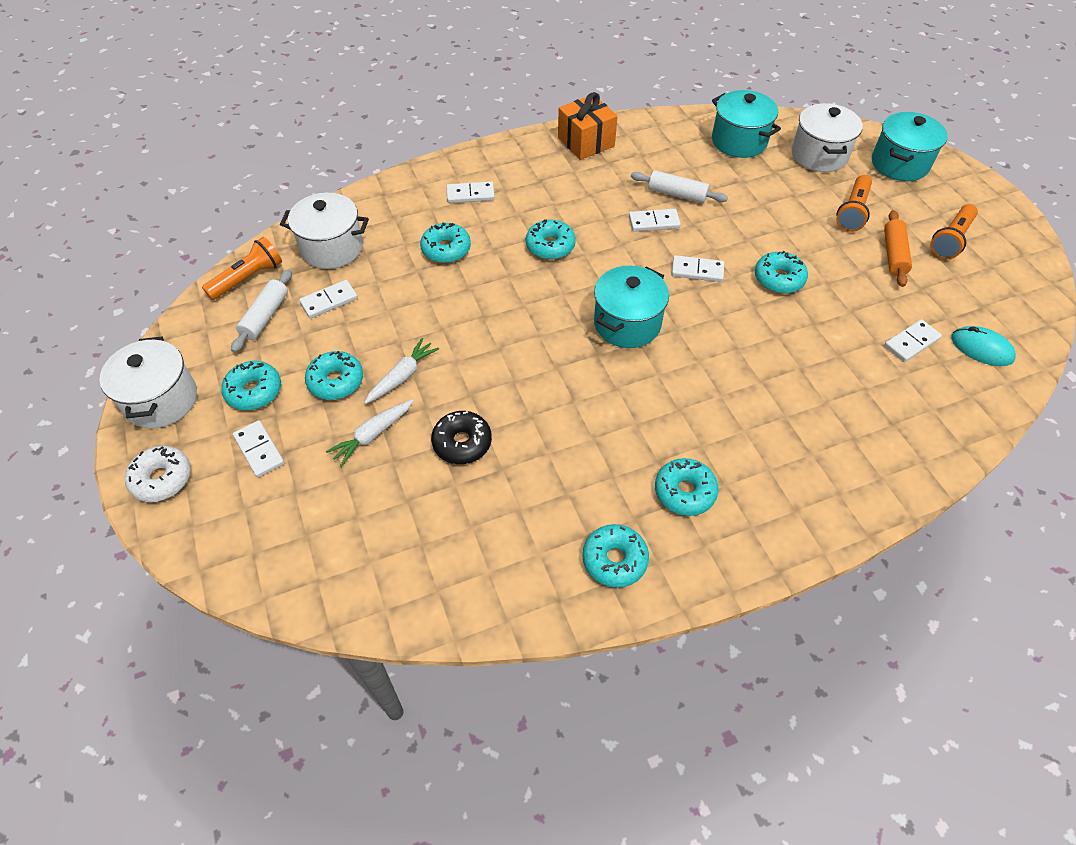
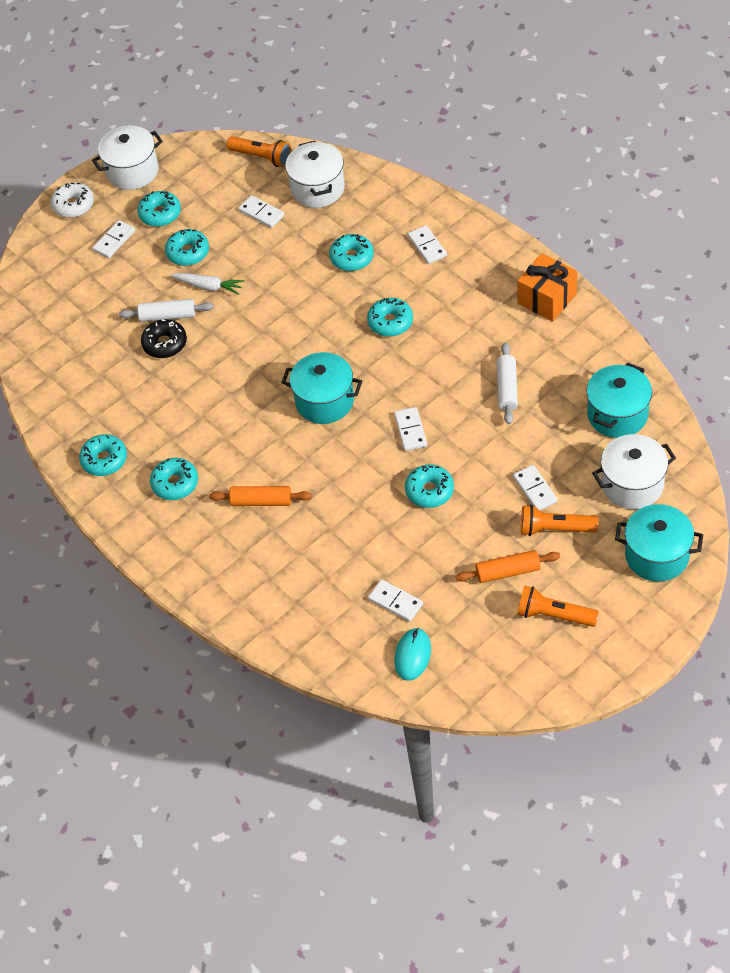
camera: 75 degrees right, 0 degrees up
white rolling pin [231,269,292,353] -> white rolling pin moved to [119,299,214,322]
white carrot [326,399,413,467] -> none
white domino [629,209,681,232] -> white domino moved to [513,465,558,510]
none -> orange rolling pin [209,486,312,506]

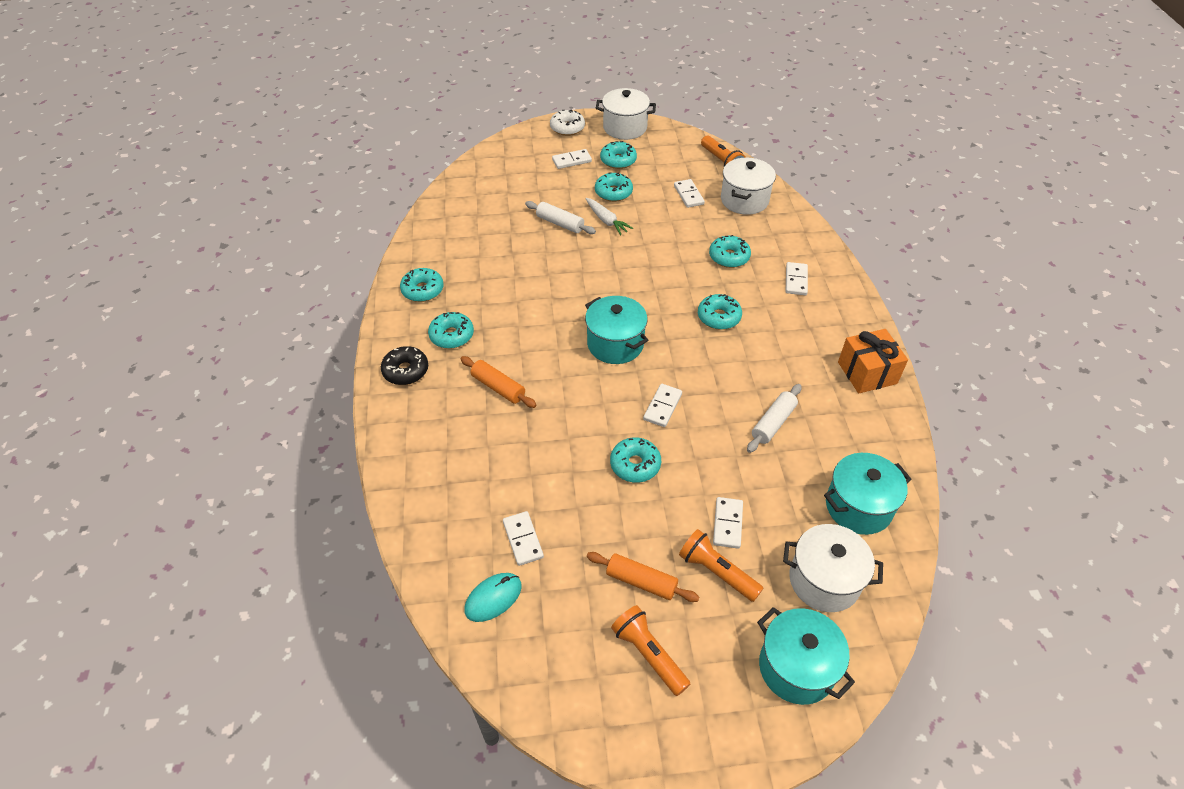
camera: 30 degrees right, 5 degrees down
black donut [141,319,187,358] -> black donut moved to [381,346,428,385]

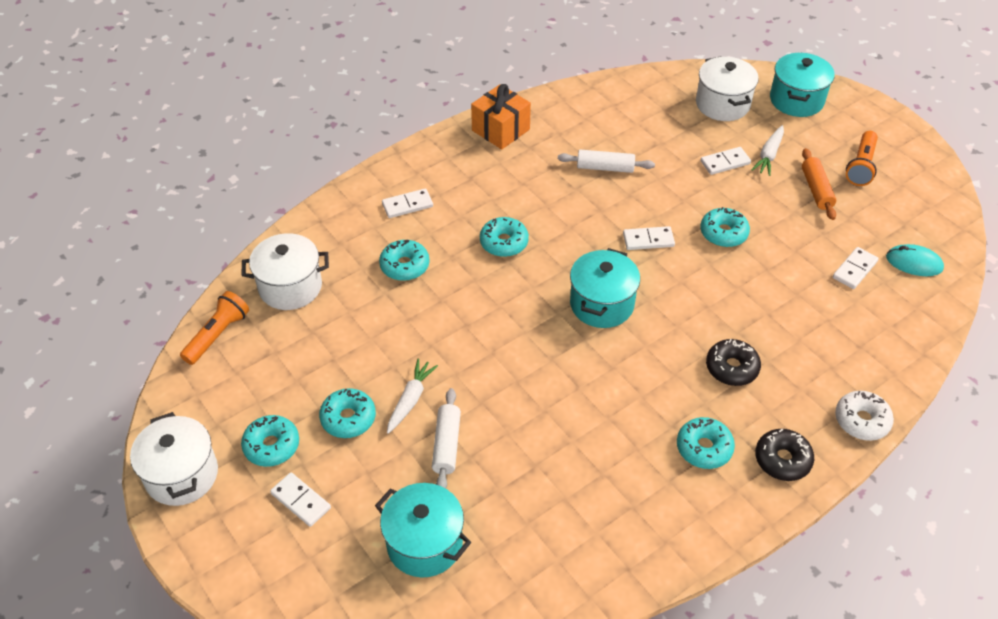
camera: 120 degrees left, 0 degrees up
turquoise donut [400,268,444,302] -> none
orange rolling pin [461,356,537,408] -> black donut [706,339,761,386]
white donut [550,109,585,136] -> white donut moved to [835,391,894,441]
white domino [674,179,705,208] -> none
orange flashlight [679,529,763,602] -> white carrot [751,125,784,176]
turquoise pot [824,453,911,535] -> turquoise pot moved to [375,483,471,577]

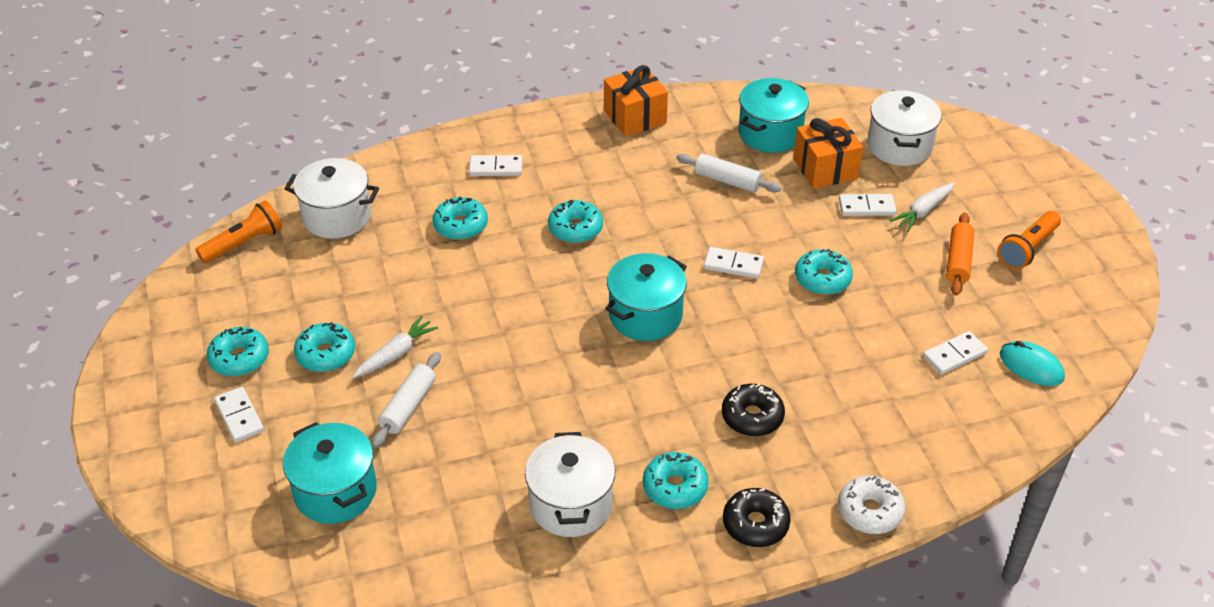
camera: 20 degrees right, 5 degrees down
white pot [130,412,218,506] -> white pot moved to [525,432,615,537]
turquoise pot [770,52,835,117] -> turquoise pot moved to [739,78,809,153]
none -> orange gift [793,118,863,189]

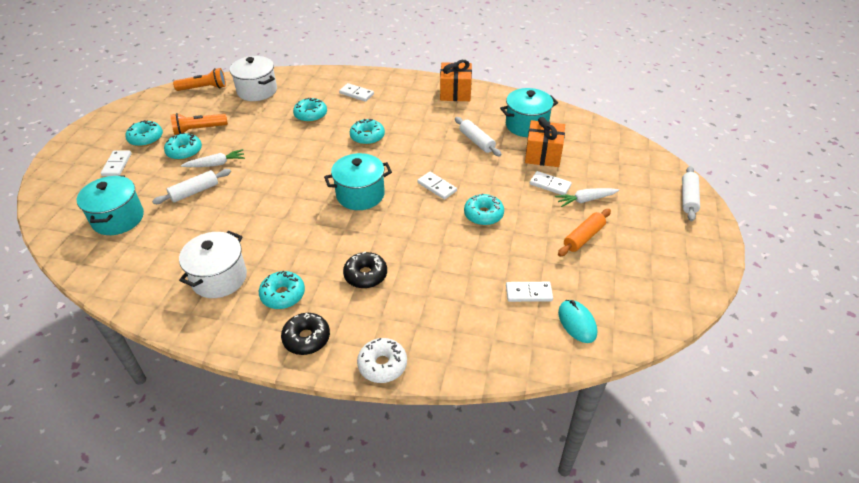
camera: 30 degrees right, 0 degrees up
white pot [867,90,942,166] -> none
orange flashlight [998,211,1061,270] -> orange flashlight moved to [171,113,228,135]
none -> white rolling pin [682,166,700,221]

